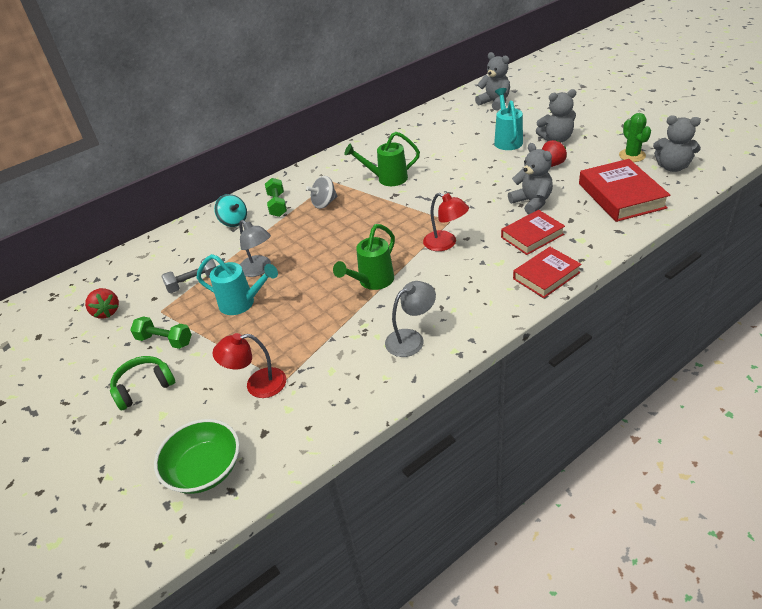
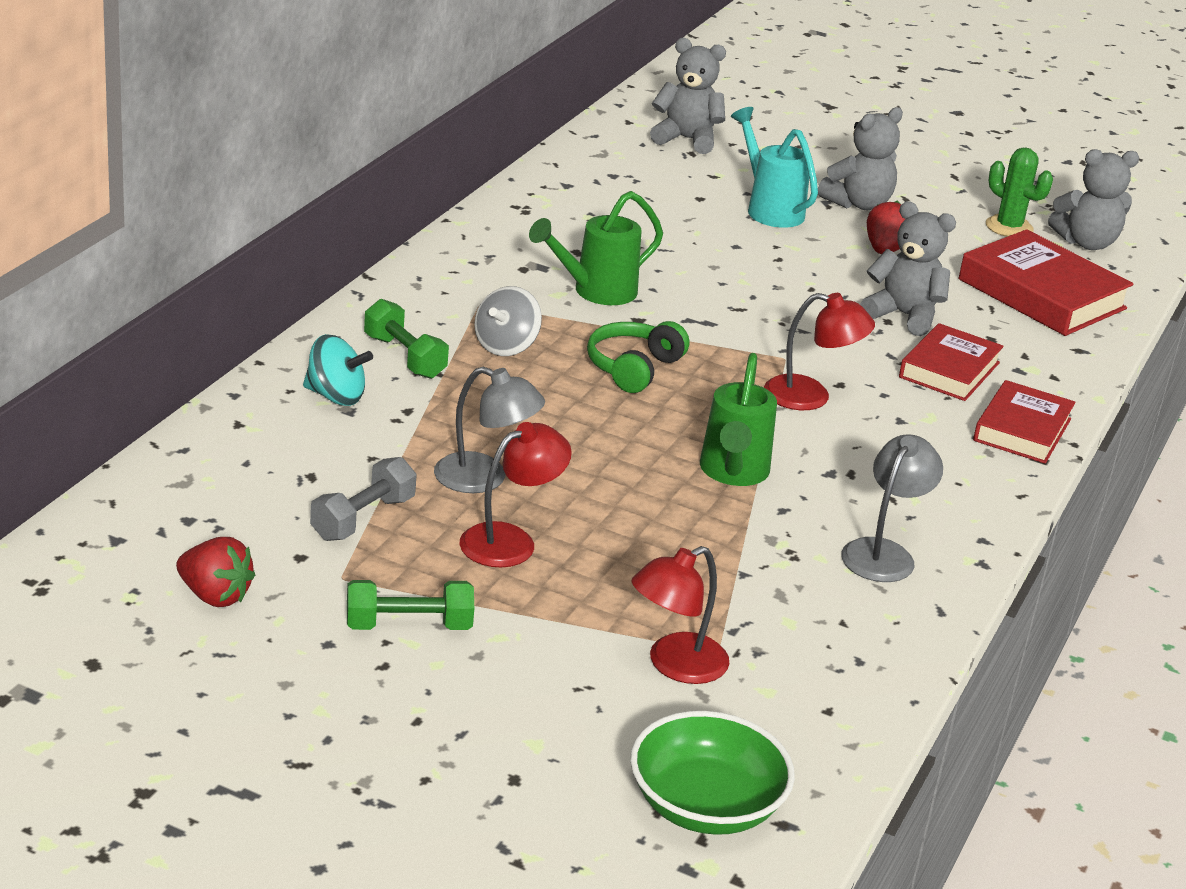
camera: 35 degrees left, 10 degrees down
green headphones [110,356,175,410] -> green headphones moved to [587,321,689,393]
turquoise watering can [197,254,278,315] -> red lamp [460,422,572,568]

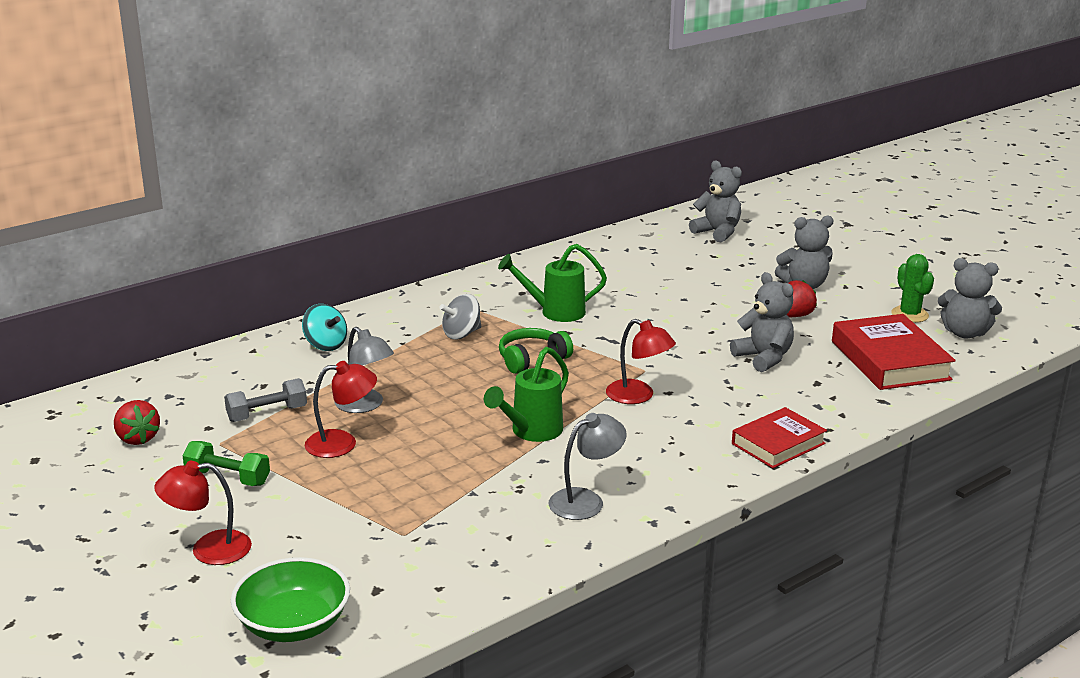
camera: 30 degrees right, 5 degrees down
green dumbbell [364,299,449,379] -> none
red lamp [632,546,730,684] -> red lamp moved to [154,461,252,565]
turquoise watering can [731,107,818,228] -> none
red book [899,323,1004,401] -> none

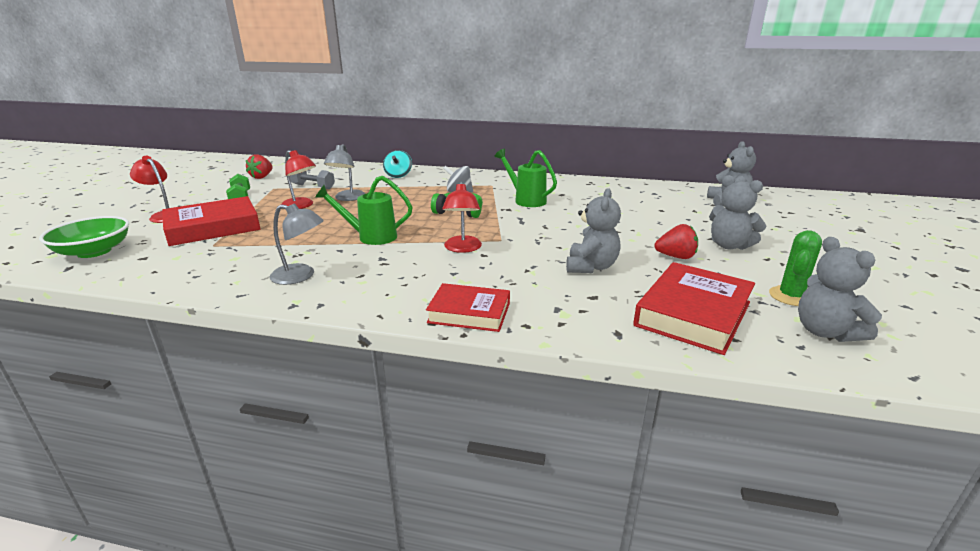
camera: 50 degrees right, 0 degrees up
none -> red book [162,196,260,246]

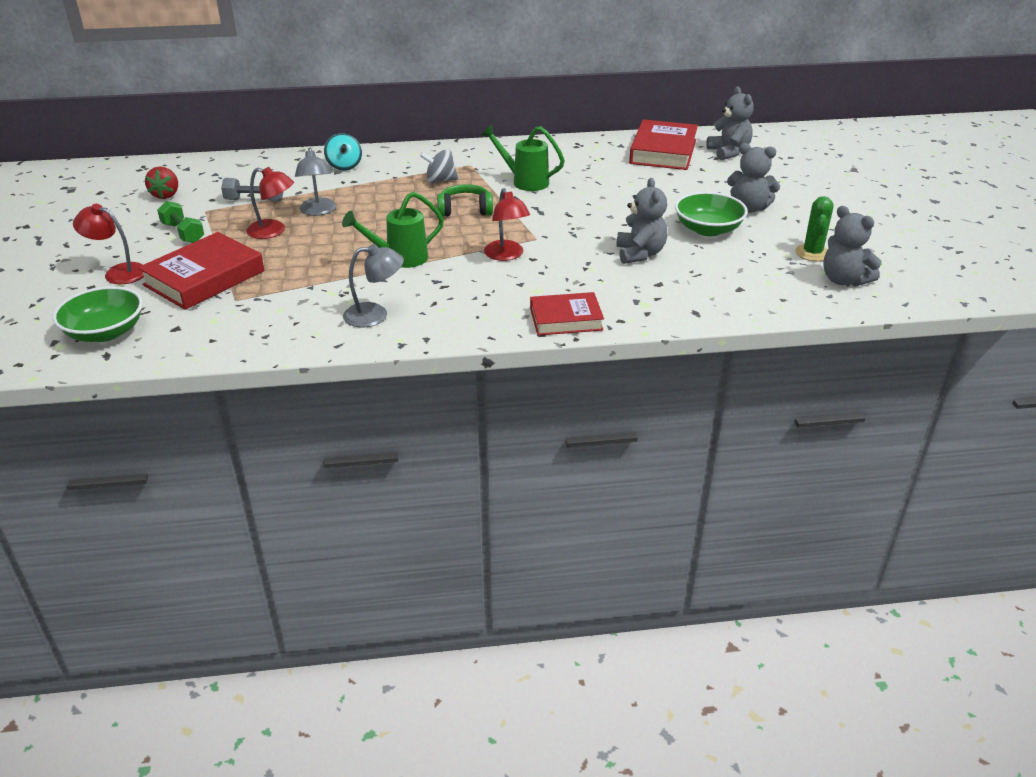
camera: 20 degrees left, 10 degrees up
red book [633,262,755,355] -> red book moved to [629,119,698,170]
red strawberry [654,224,698,259] -> green bowl [675,192,748,236]

